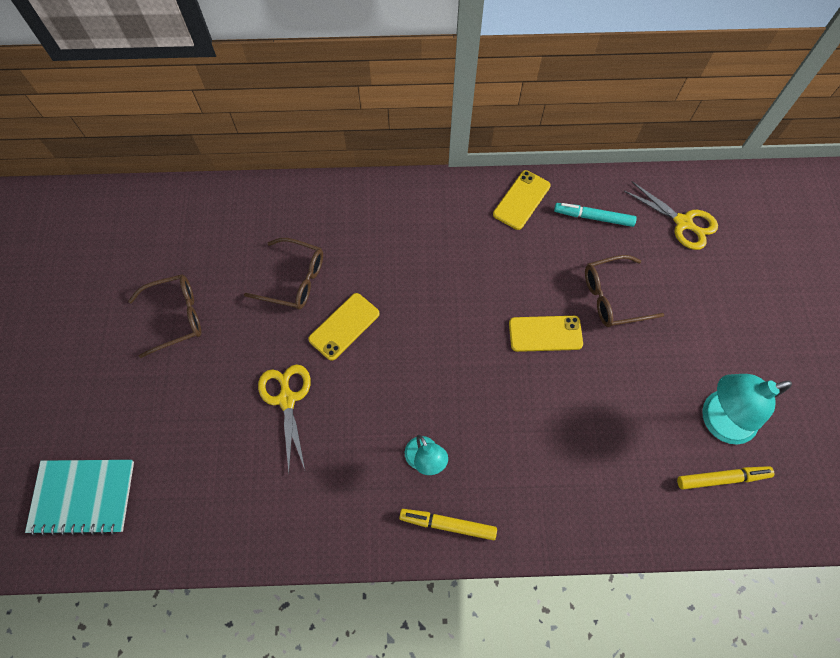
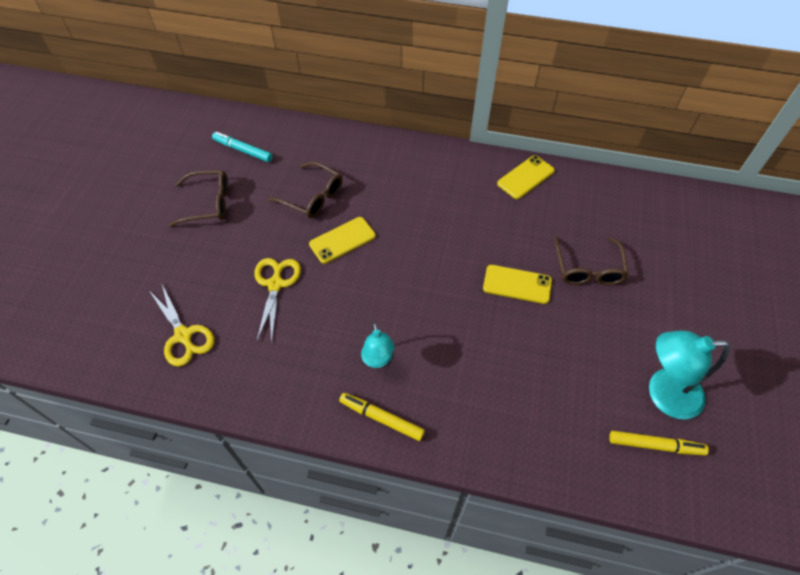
camera: 15 degrees right, 10 degrees down
turquoise notebook [25,460,134,536] -> none
turquoise marker [554,203,637,227] -> turquoise marker moved to [212,132,273,162]
brown glasses [585,255,664,327] -> brown glasses turned 90 degrees counterclockwise [554,237,629,285]
yellow scissors [624,181,718,250] -> yellow scissors moved to [150,285,214,367]

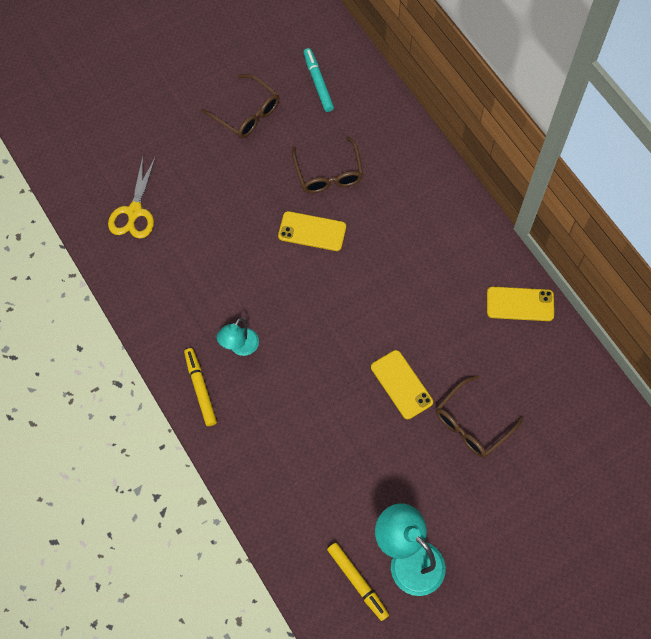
camera: 45 degrees right, 10 degrees up
yellow scissors [254,258,301,343] -> none

